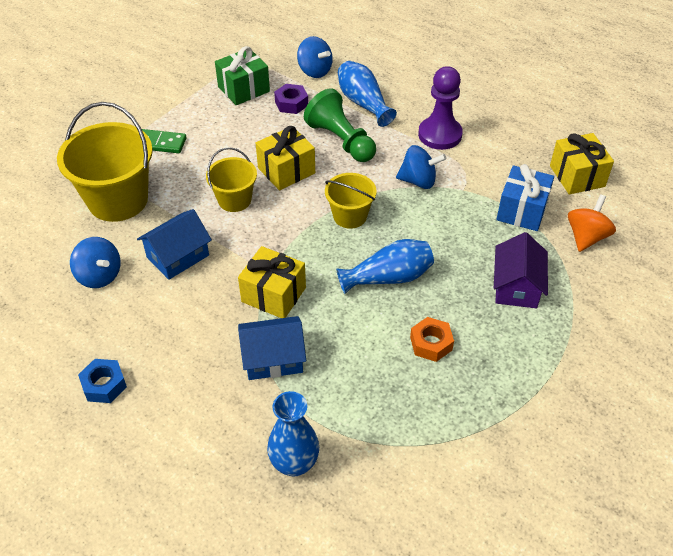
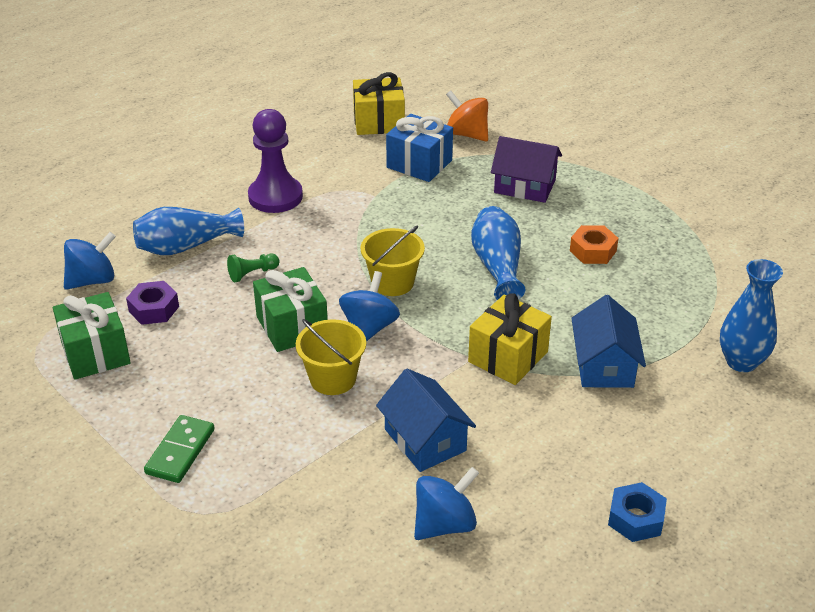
camera: 80 degrees left, 10 degrees down
yellow bucket [57,102,153,222] -> none
yellow gift [256,126,315,190] -> green gift [253,267,328,352]
green pawn [304,88,376,162] -> green pawn [227,254,280,282], size x0.46
blue spinning top [396,145,446,189] -> blue spinning top moved to [339,271,400,342]

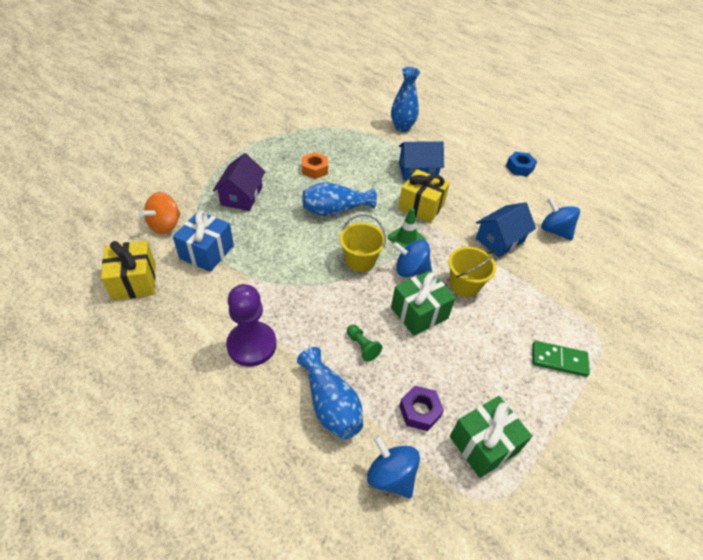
camera: 100 degrees left, 10 degrees up
none -> green traffic cone [388,208,426,248]

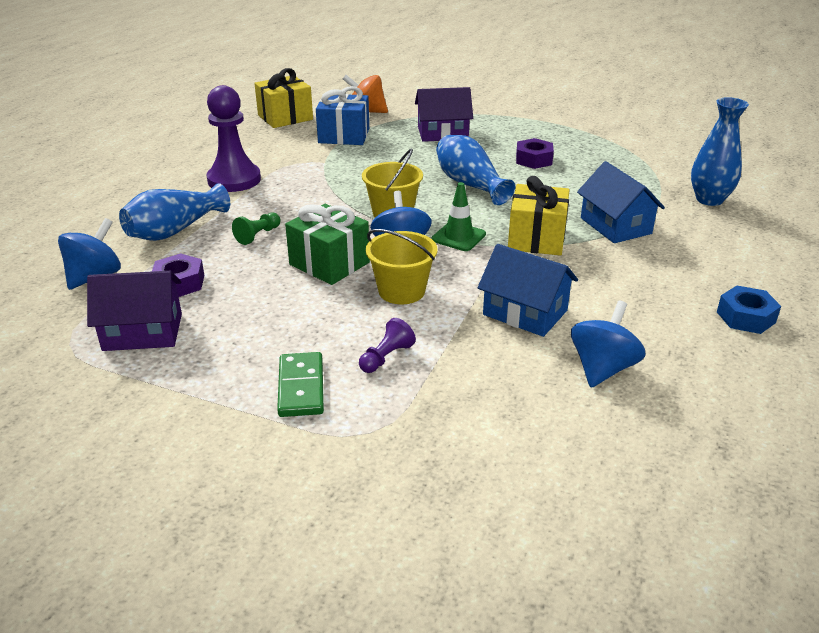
camera: 75 degrees right, 15 degrees down
orange nut [302,152,328,179] -> purple nut [516,138,554,169]
green gift [450,396,532,478] -> purple house [87,271,182,351]
none -> purple pawn [359,318,416,373]

